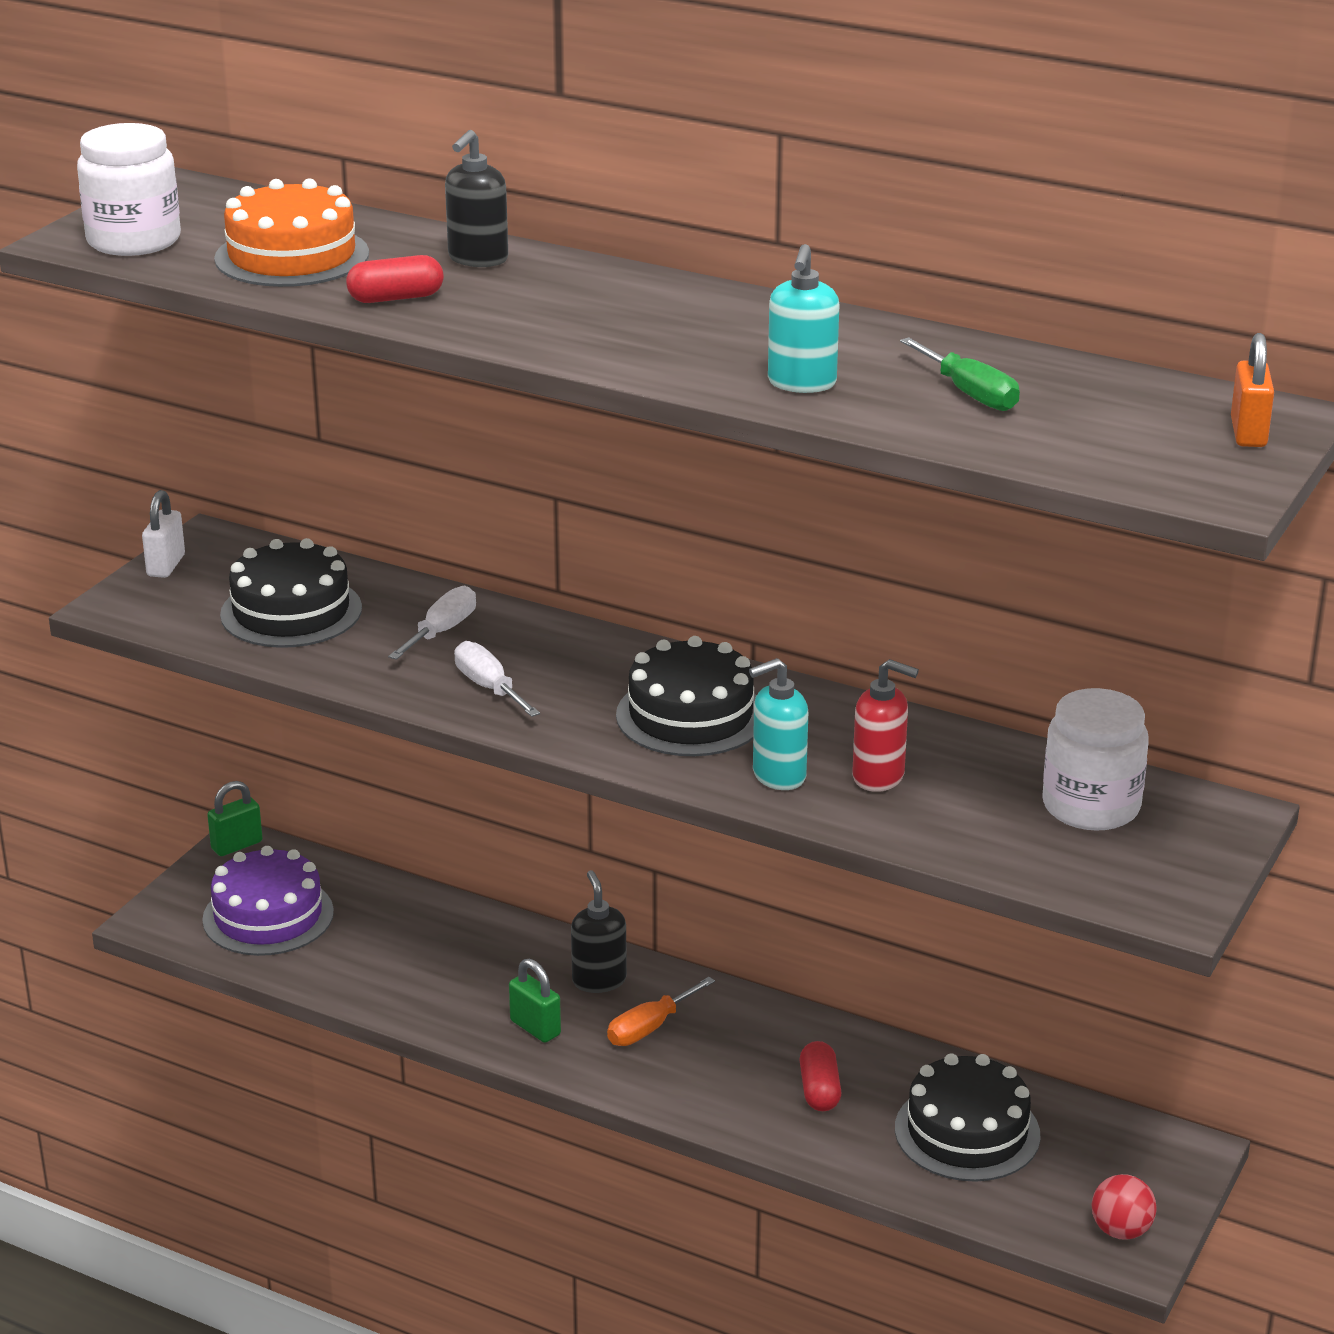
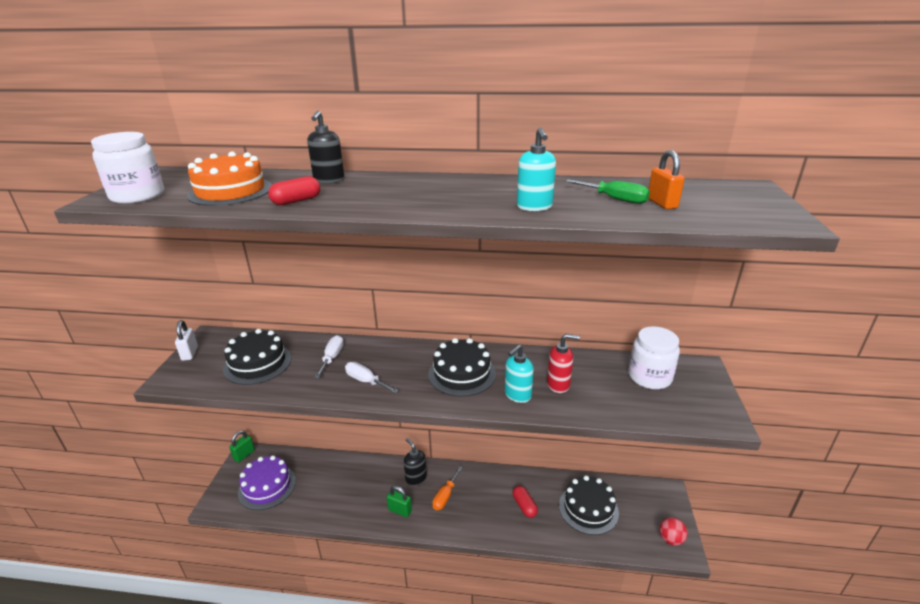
camera: 20 degrees left, 0 degrees up
orange padlock [1231,333,1274,447] -> orange padlock moved to [648,150,684,209]

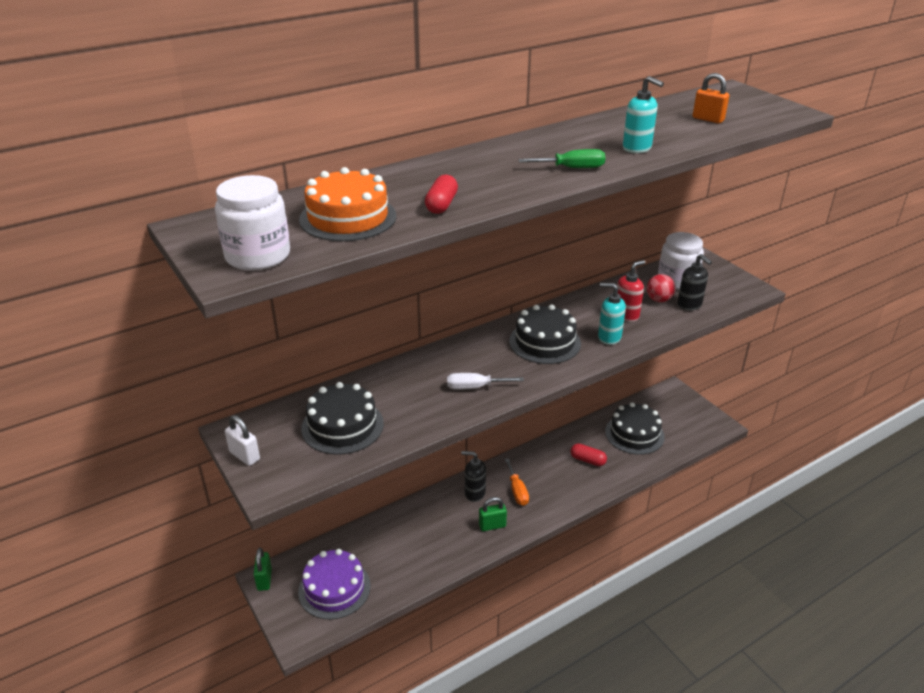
camera: 40 degrees left, 5 degrees up
black soap dispenser [307,110,345,184] -> black soap dispenser moved to [677,254,712,311]
white screwdriver [314,335,344,378] -> none
turquoise soap dispenser [505,345,534,403] -> turquoise soap dispenser turned 105 degrees clockwise [598,283,626,345]
green screwdriver [566,179,650,204] -> green screwdriver moved to [518,149,606,168]
red ball [659,517,688,546] -> red ball moved to [647,274,675,302]

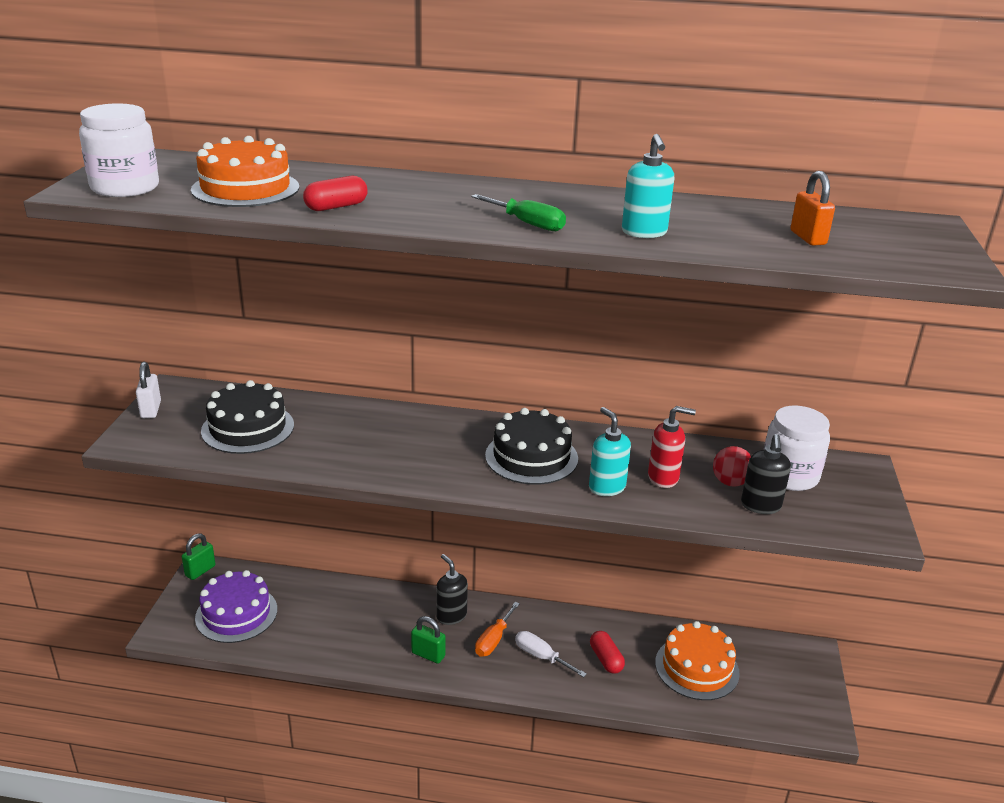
camera: 40 degrees right, 5 degrees down
white screwdriver [447,373,524,390] -> white screwdriver moved to [515,631,587,677]
black cake [605,402,665,455] -> orange cake [655,621,740,700]

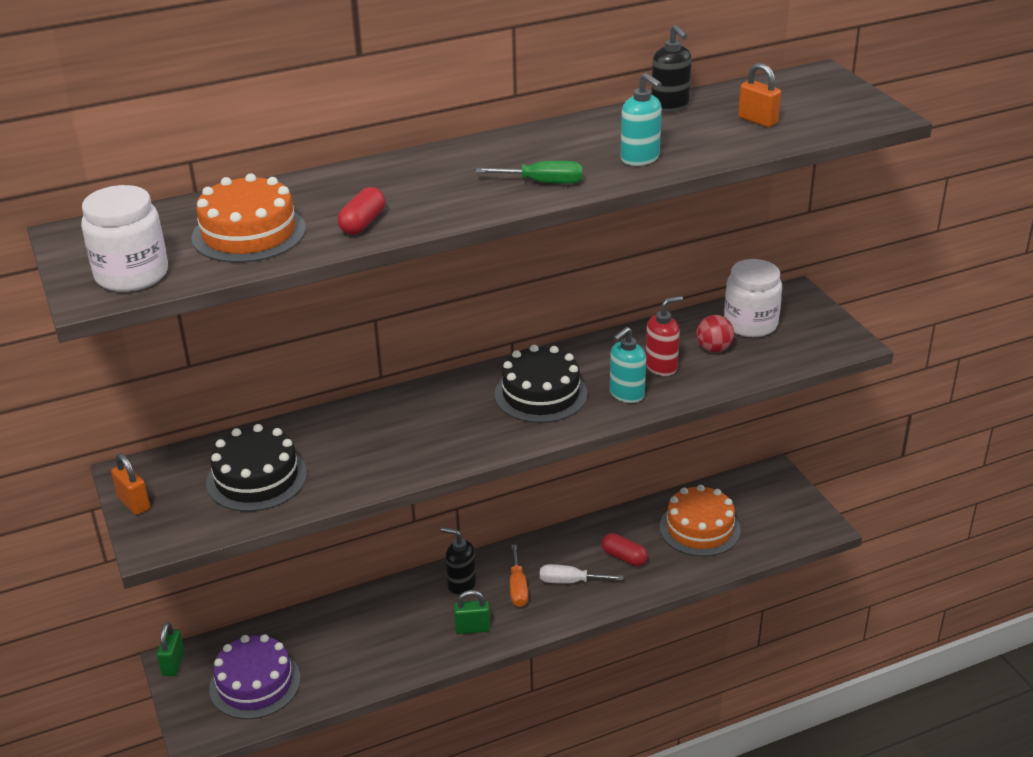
camera: 30 degrees left, 5 degrees up
white padlock [136,362,161,418] -> orange padlock [111,453,150,515]
turquoise soap dispenser [589,407,631,496] -> turquoise soap dispenser turned 75 degrees counterclockwise [610,327,646,403]
black soap dispenser [741,434,791,514] -> black soap dispenser moved to [651,25,692,112]

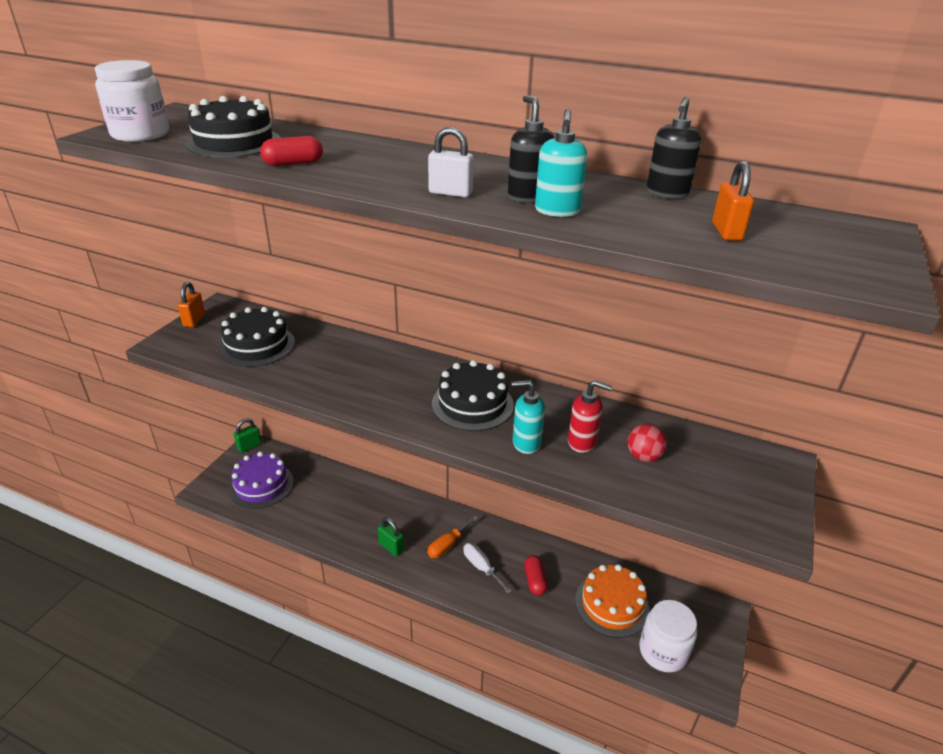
camera: 45 degrees right, 0 degrees up
orange cake [192,173,306,263] -> black cake [185,96,281,158]
black soap dispenser [441,527,476,596] -> black soap dispenser moved to [508,95,555,203]
green screwdriver [476,161,583,184] -> white padlock [428,127,474,197]
white jar [724,259,782,337] -> white jar moved to [639,600,697,673]

